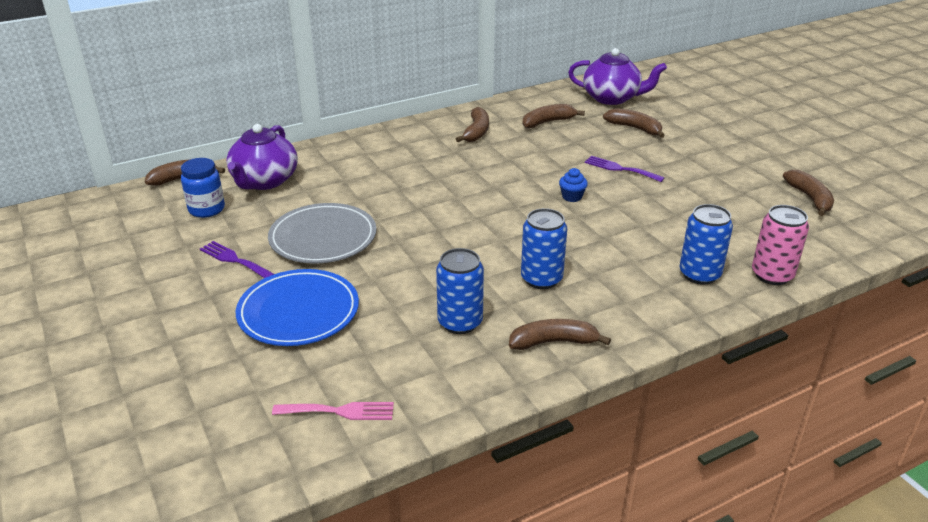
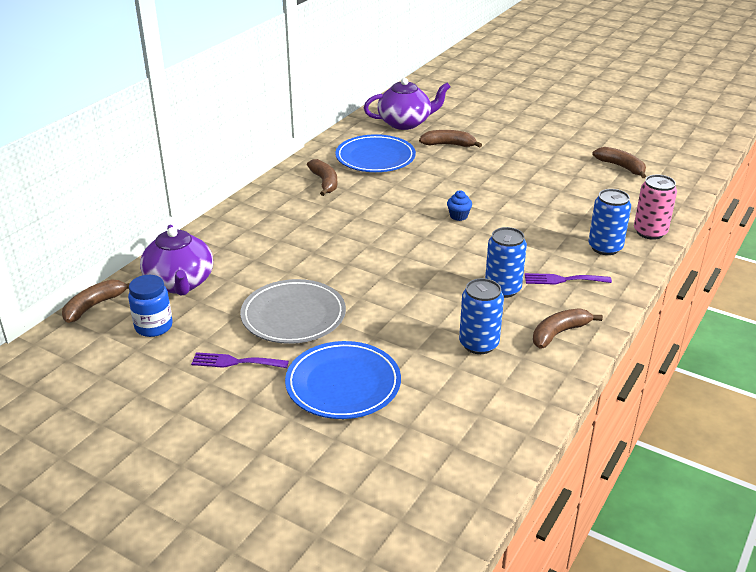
camera: 30 degrees left, 0 degrees up
pink fork [272,402,394,420] -> none
brown banana [523,104,585,128] -> blue plate [335,134,416,172]
purple fork [585,156,665,182] -> purple fork moved to [525,273,612,285]

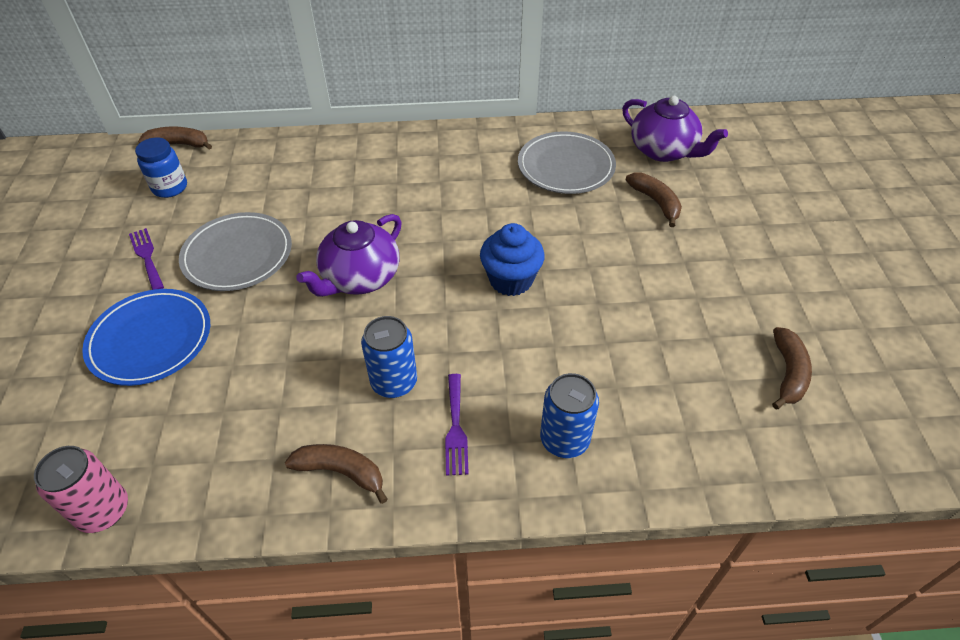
camera: 55 degrees right, 15 degrees up
purple teapot [140,224,213,295] -> purple teapot moved to [296,214,402,297]
brown banana [307,159,337,196] -> none
blue plate [335,134,416,172] -> grey plate [518,131,616,194]
blue cupcake [447,190,472,221] -> blue cupcake [480,223,545,296], size x1.94
blue can [459,278,504,354] -> none
purple fork [525,273,612,285] -> purple fork turned 150 degrees counterclockwise [445,374,469,476]
pink can [634,175,677,240] -> pink can moved to [34,446,128,533]

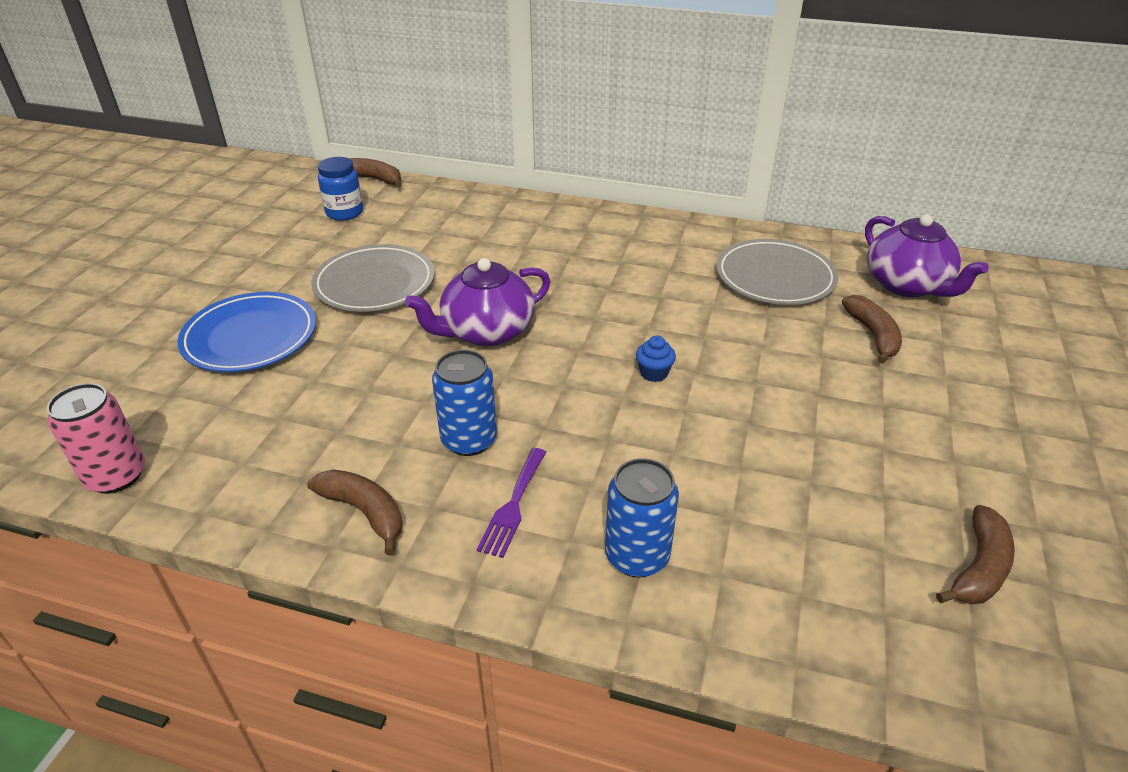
camera: 20 degrees right, 10 degrees down
purple fork [129,228,164,290] -> none
blue cupcake [480,223,545,296] -> blue cupcake [636,335,676,382], size x0.51

